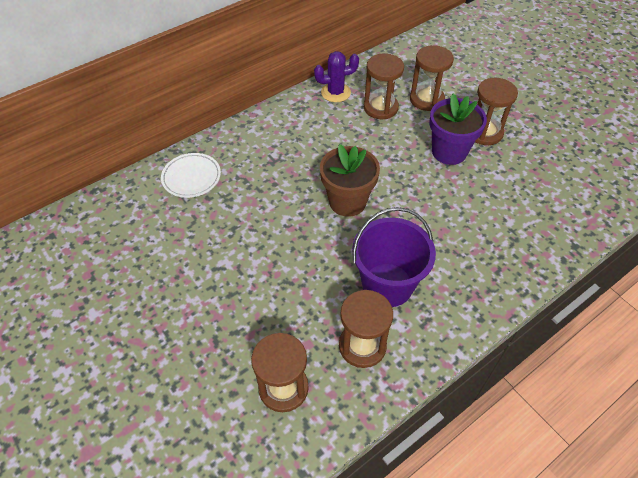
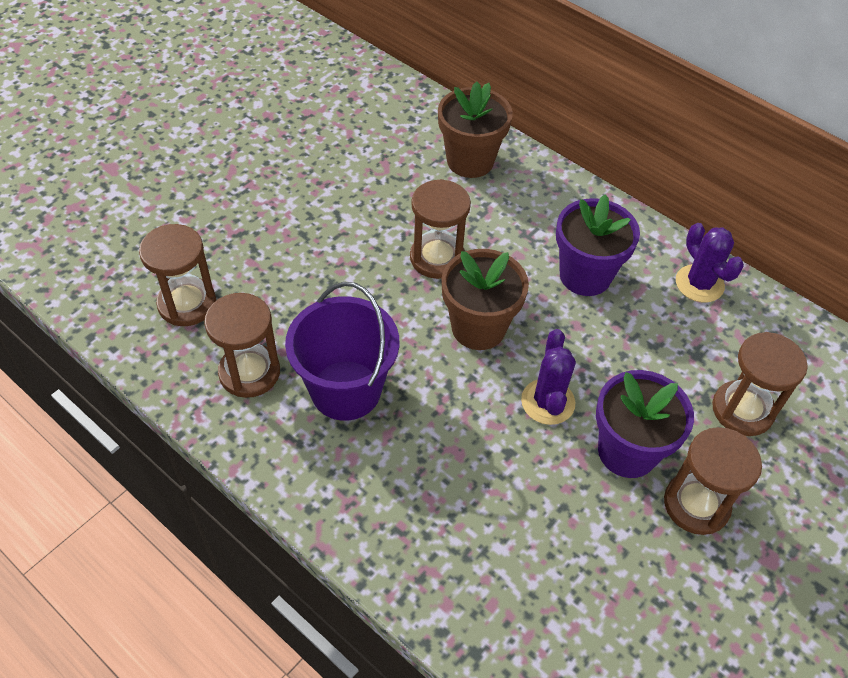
camera: 75 degrees right, 0 degrees up
white plate [161,153,221,198] -> brown flower pot [438,82,513,178]
brown hourglass [364,53,404,120] -> brown hourglass moved to [410,179,471,279]
none -> purple cactus [521,329,576,425]
none -> purple flower pot [556,194,640,296]

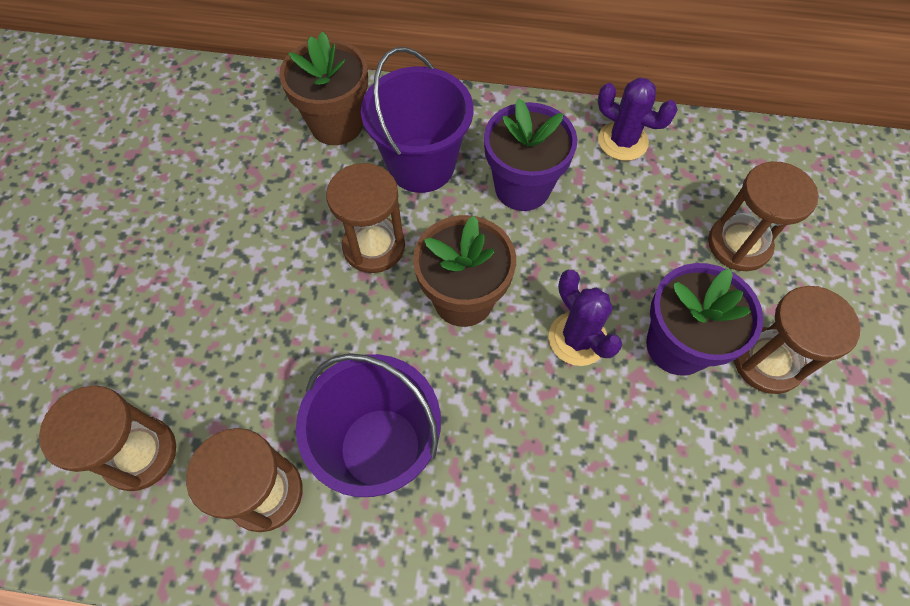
camera: 30 degrees left, 10 degrees up
none -> purple bucket [361,47,474,193]

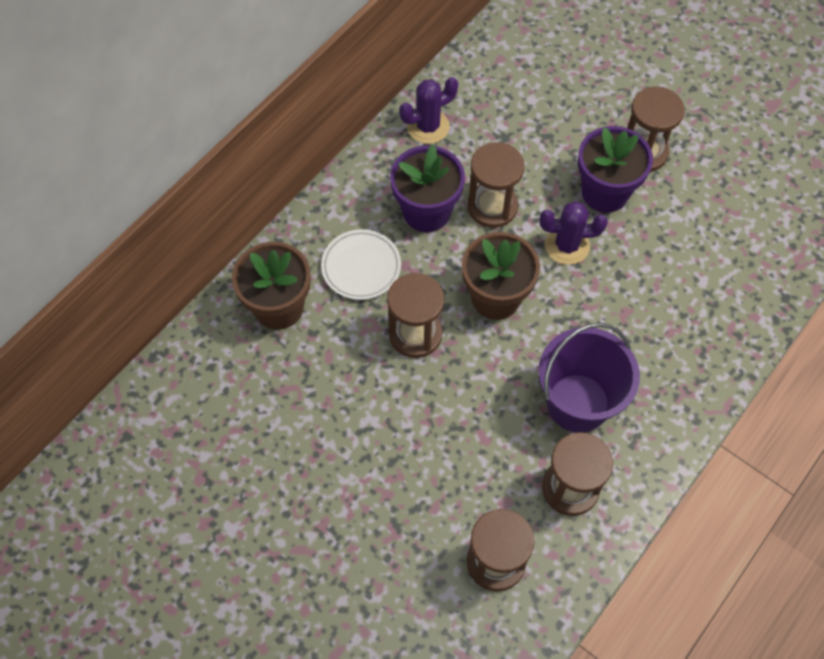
camera: 60 degrees left, 0 degrees up
purple bucket [361,47,474,193] -> white plate [321,229,401,300]
brown hourglass [708,161,819,271] -> brown hourglass moved to [467,142,525,228]

